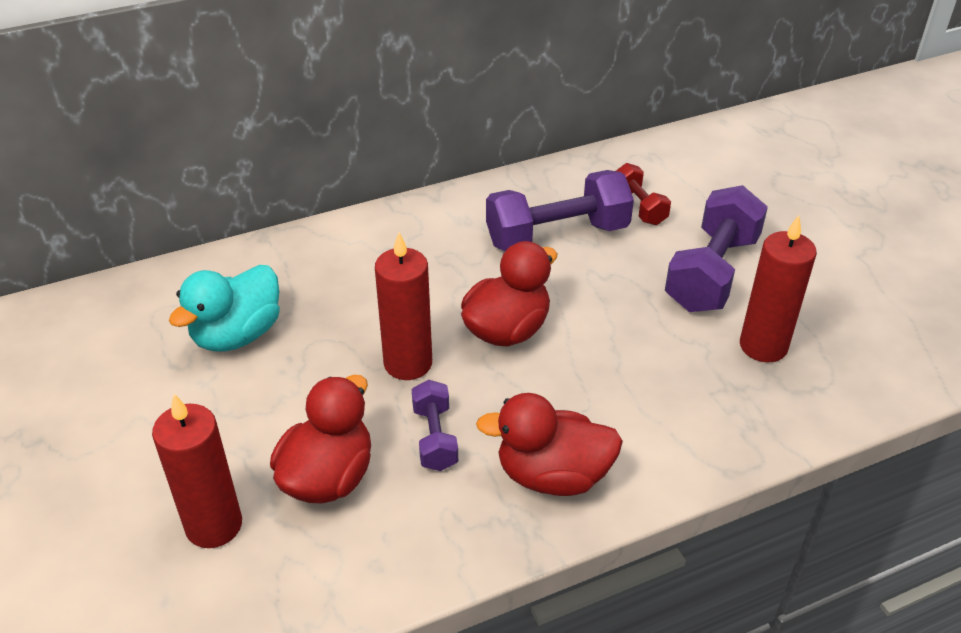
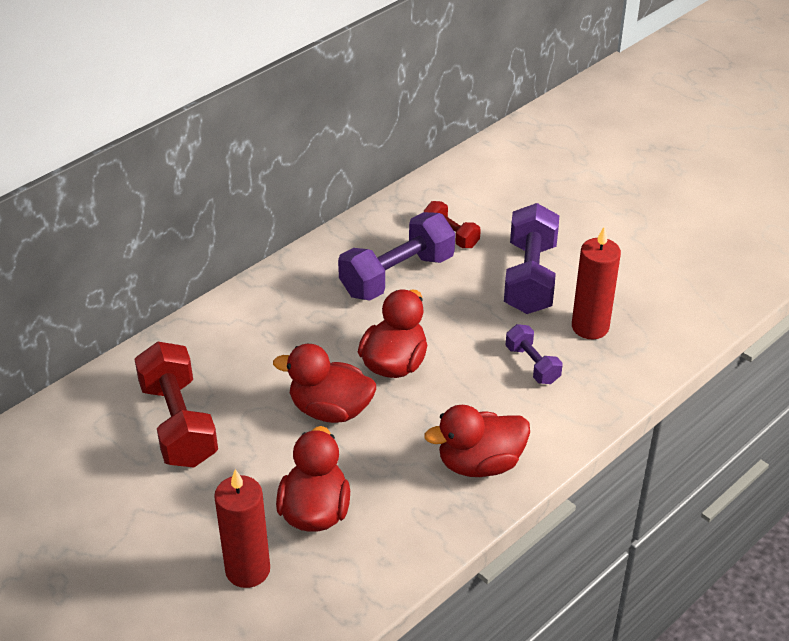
camera: 20 degrees left, 0 degrees up
turquoise duck [169,265,280,352] -> red dumbbell [134,342,218,468]
red candle [375,232,432,380] -> red duck [273,344,376,423]
purple dumbbell [412,380,458,471] -> purple dumbbell moved to [505,324,563,384]

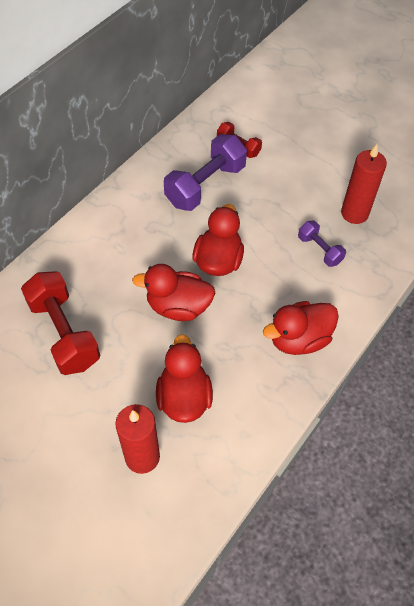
camera: 10 degrees left, 15 degrees up
purple dumbbell [504,203,559,314] -> none

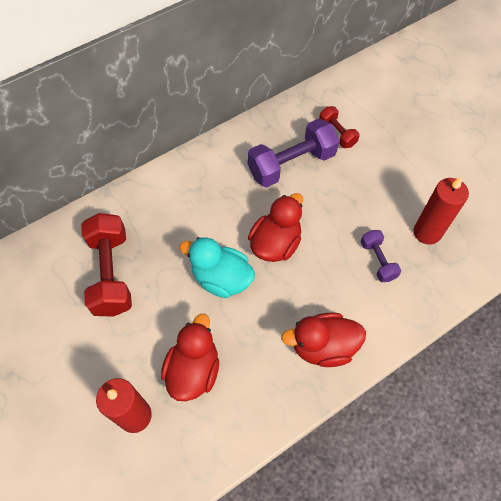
camera: 20 degrees right, 5 degrees up
red duck [132,264,215,321] -> turquoise duck [179,237,255,298]

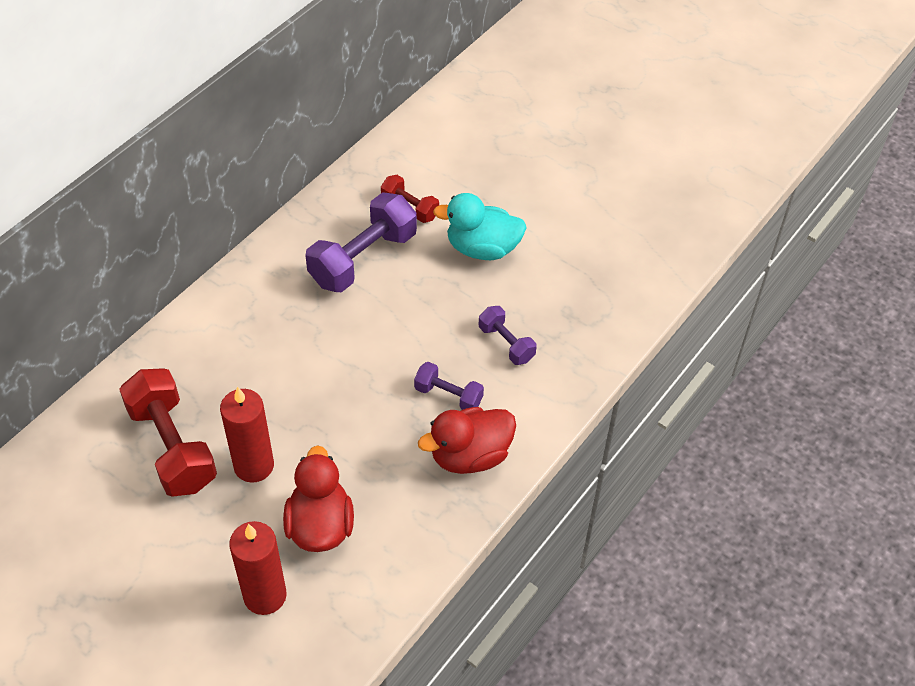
camera: 20 degrees left, 10 degrees down
turquoise duck [179,237,255,298] -> turquoise duck moved to [433,193,527,260]
red duck [248,193,303,262] -> none
red candle [414,176,469,245] -> red candle moved to [220,387,274,482]
none -> purple dumbbell [414,362,484,410]

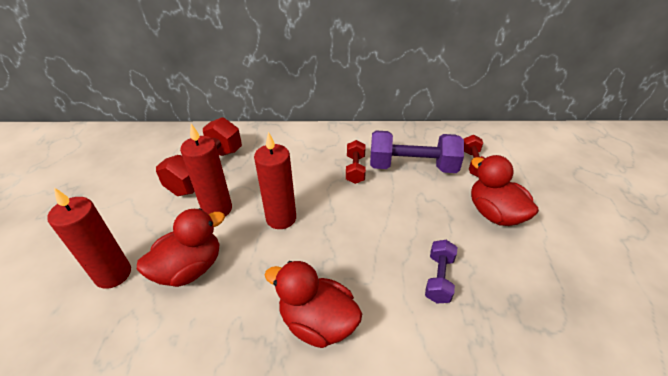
camera: 55 degrees right, 10 degrees down
purple dumbbell [414,362,484,410] -> none
turquoise duck [433,193,527,260] -> red duck [471,155,539,226]
none -> red candle [254,132,296,229]
none -> red dumbbell [346,140,366,184]

